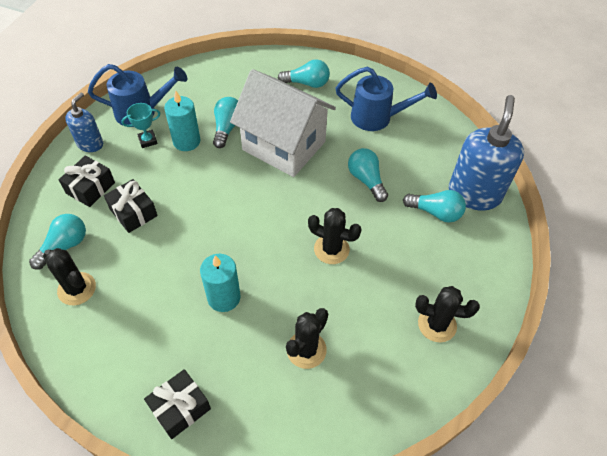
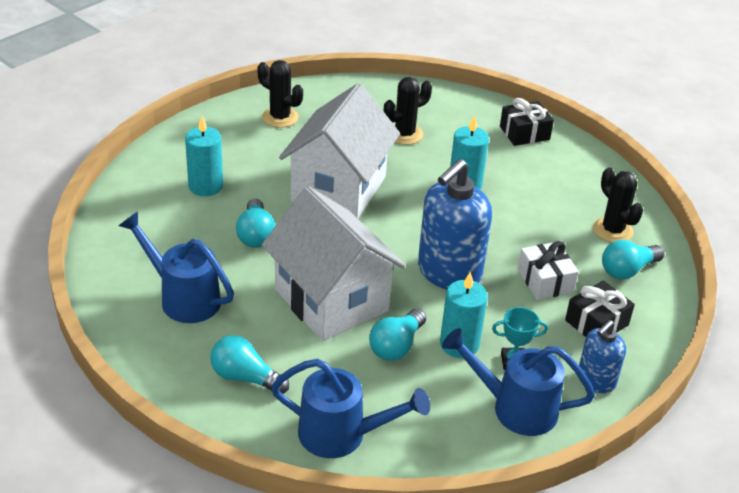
camera: 160 degrees left, 15 degrees down
black gift [104,179,158,233] -> white gift [518,241,579,300]
black cactus [308,208,362,264] -> white house [279,83,400,219]
turquoise light bulb [403,190,466,223] -> turquoise candle [185,116,223,196]
blue soap dispenser [449,95,524,211] -> blue soap dispenser moved to [418,159,492,290]
none -> blue watering can [271,359,430,458]

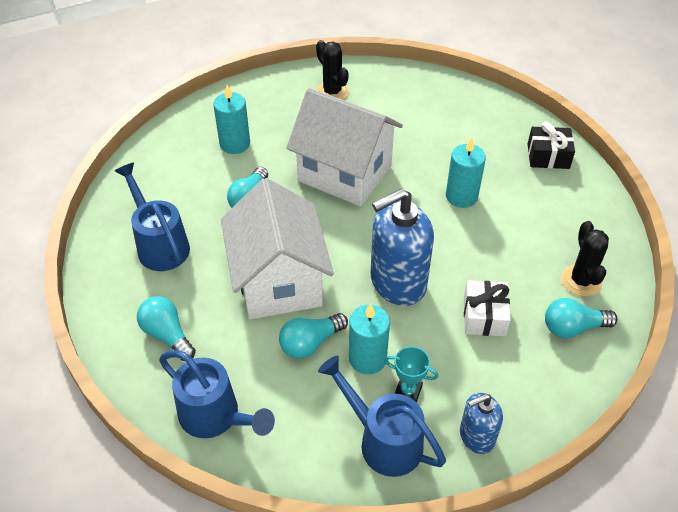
camera: 25 degrees right, 10 degrees up
white house [279,83,400,219] -> white house turned 75 degrees clockwise [286,88,403,206]
black cactus [384,77,432,145] -> none
black gift [565,280,635,337] -> none

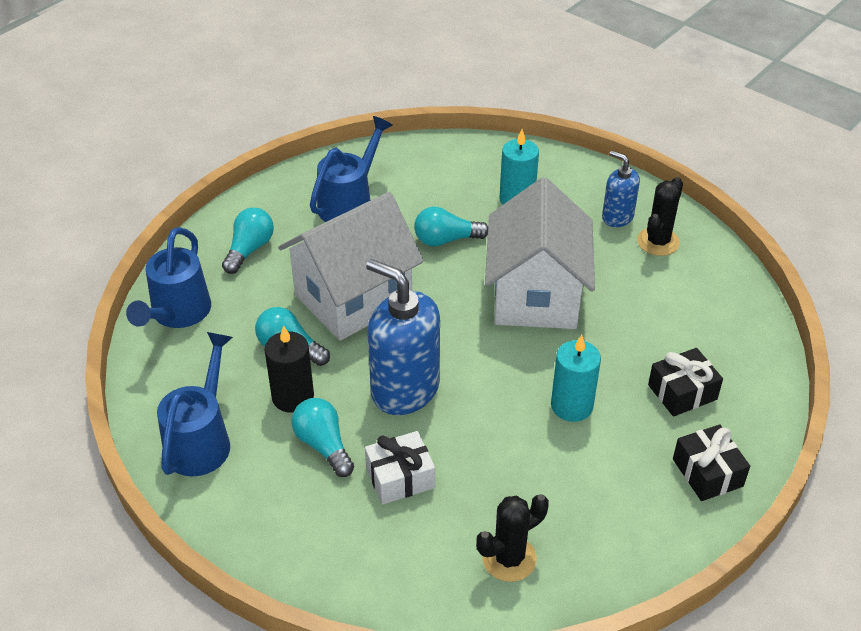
camera: 65 degrees right, 5 degrees down
turquoise candle [349,304,390,374] -> black candle [264,325,314,413]
turquoise trophy [385,346,438,403] -> none
blue soap dispenser [460,393,503,454] -> blue soap dispenser moved to [602,151,640,227]
turquoise light bulb [545,298,618,338] -> turquoise light bulb moved to [291,398,354,477]
none -> black gift [648,348,723,417]

